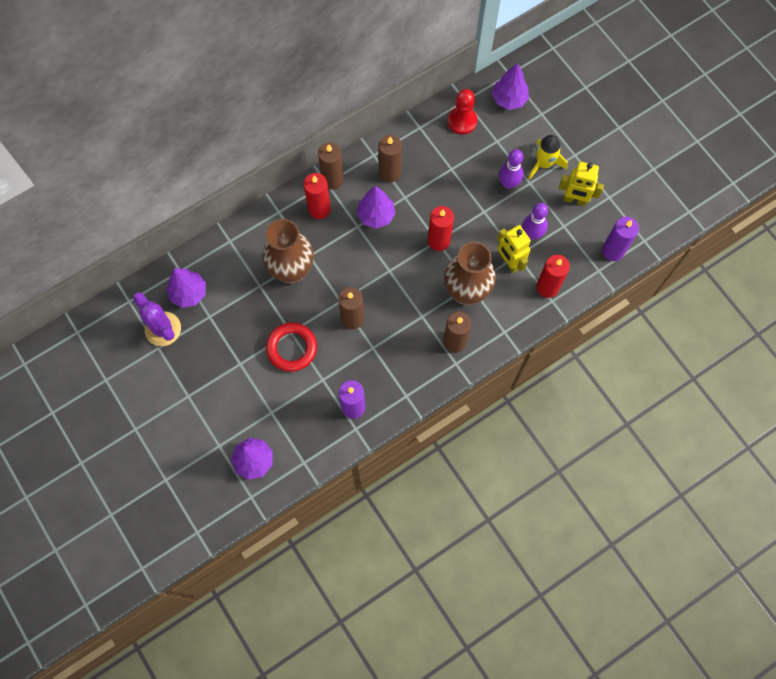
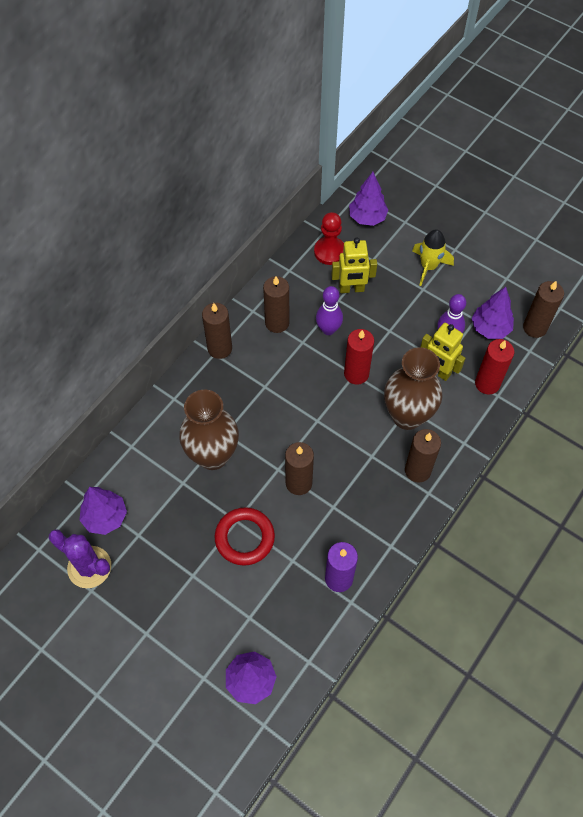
camera: 20 degrees left, 10 degrees down
red candle [304,173,331,219] -> none
purple tree [357,186,396,229] -> purple tree moved to [472,287,514,339]
purple bowling pin [499,149,524,189] -> purple bowling pin moved to [316,286,343,335]
yellow robot [559,162,604,206] -> yellow robot moved to [331,238,377,293]
purple candle [602,217,639,261] -> brown candle [523,281,564,338]

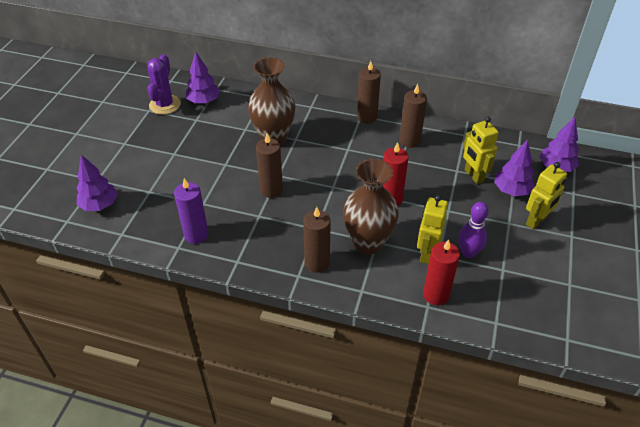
camera: 70 degrees right, 15 degrees down
red ring [215,507,275,566] -> none
red pawn [314,212,344,265] -> none
purple bowling pin [316,286,343,335] -> none
yellow rocket [412,229,454,286] -> yellow robot [526,162,567,230]
purple tree [472,287,514,339] -> purple tree moved to [494,140,535,196]
brown candle [523,281,564,338] -> none

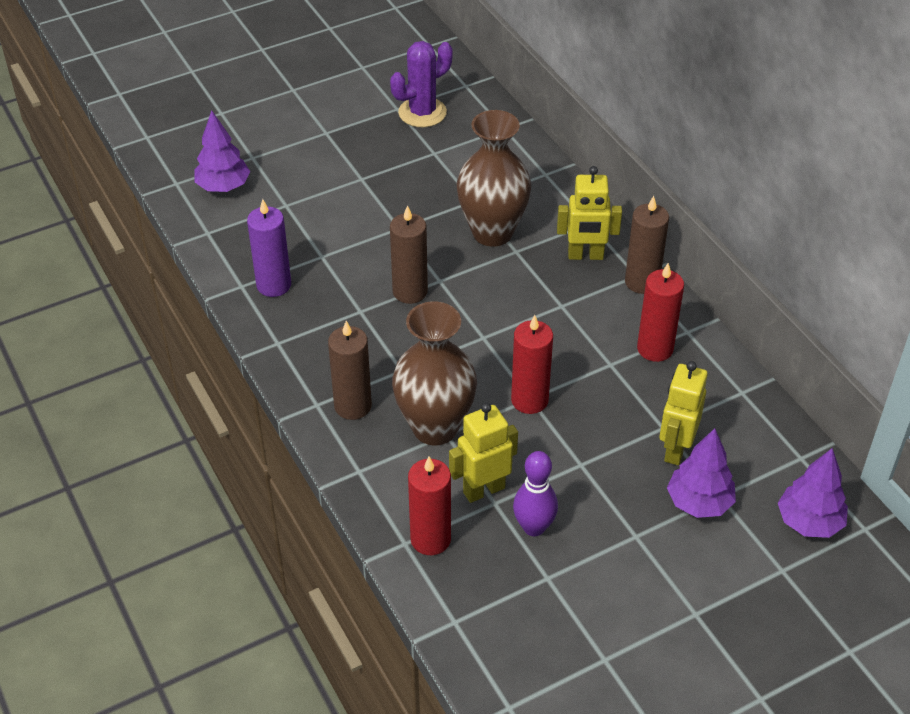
camera: 45 degrees right, 0 degrees up
purple tree [186,52,220,104] -> none
brown candle [399,84,427,148] -> red candle [637,263,684,362]
yellow robot [526,162,567,230] -> yellow robot moved to [557,166,622,260]

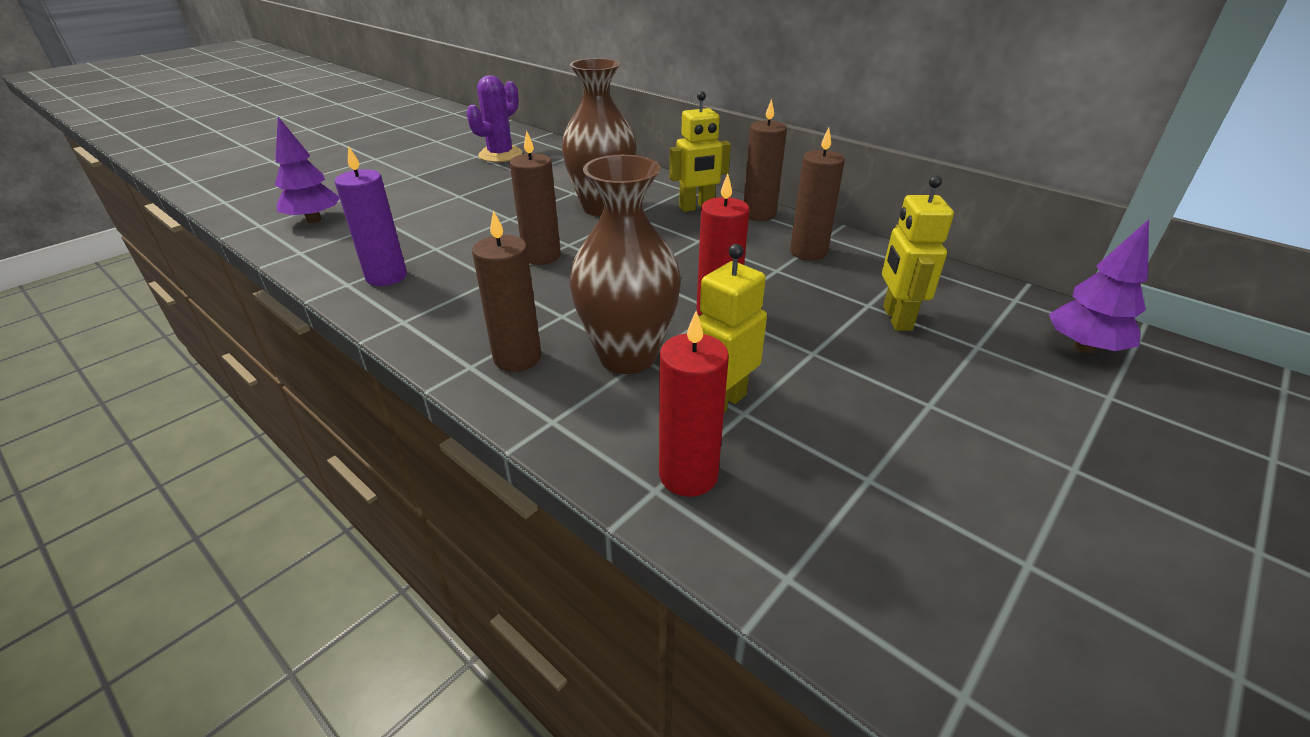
camera: 20 degrees left, 10 degrees down
purple bowling pin [513,451,558,536] -> none
red candle [637,263,684,362] -> brown candle [790,128,845,260]
purple tree [667,428,736,518] -> none

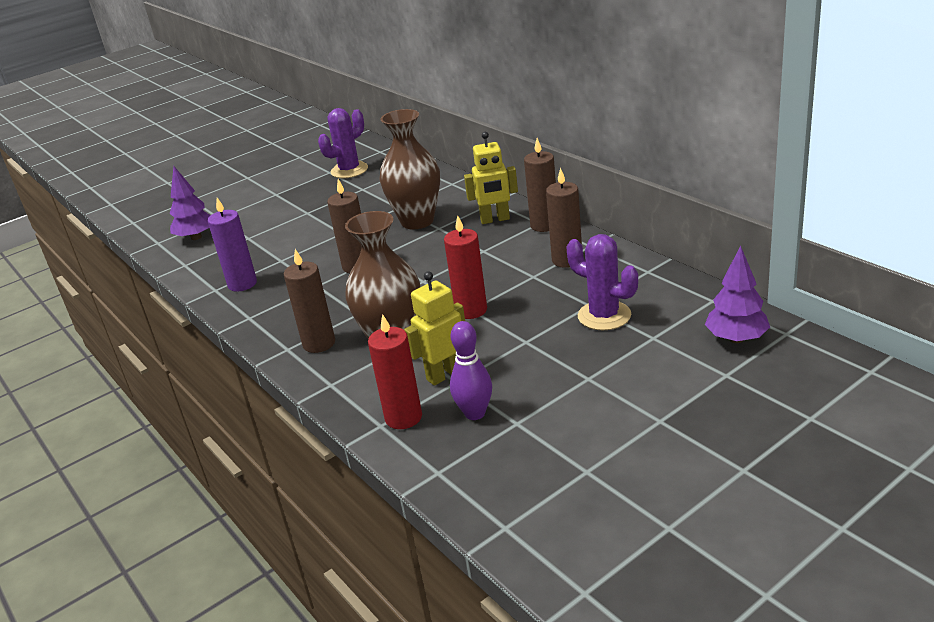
camera: 15 degrees right, 5 degrees down
yellow robot [882,175,954,331] -> purple cactus [567,234,638,330]
none -> purple bowling pin [450,321,492,420]

